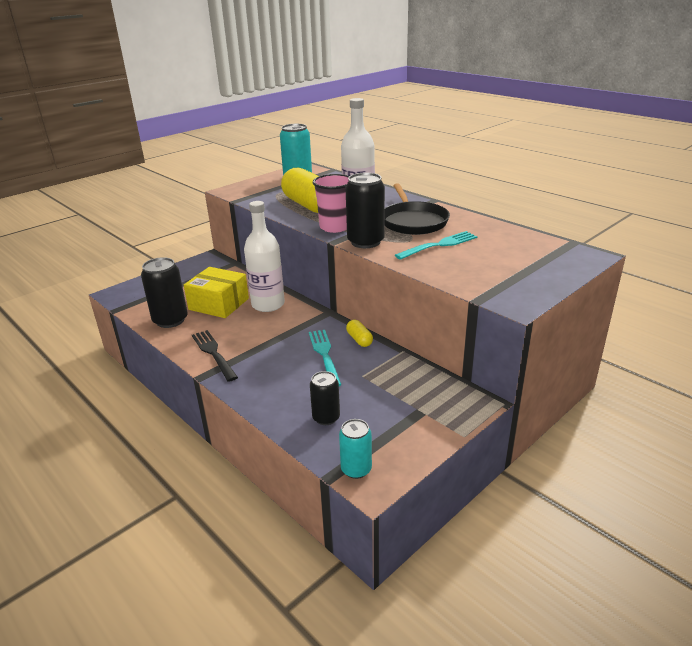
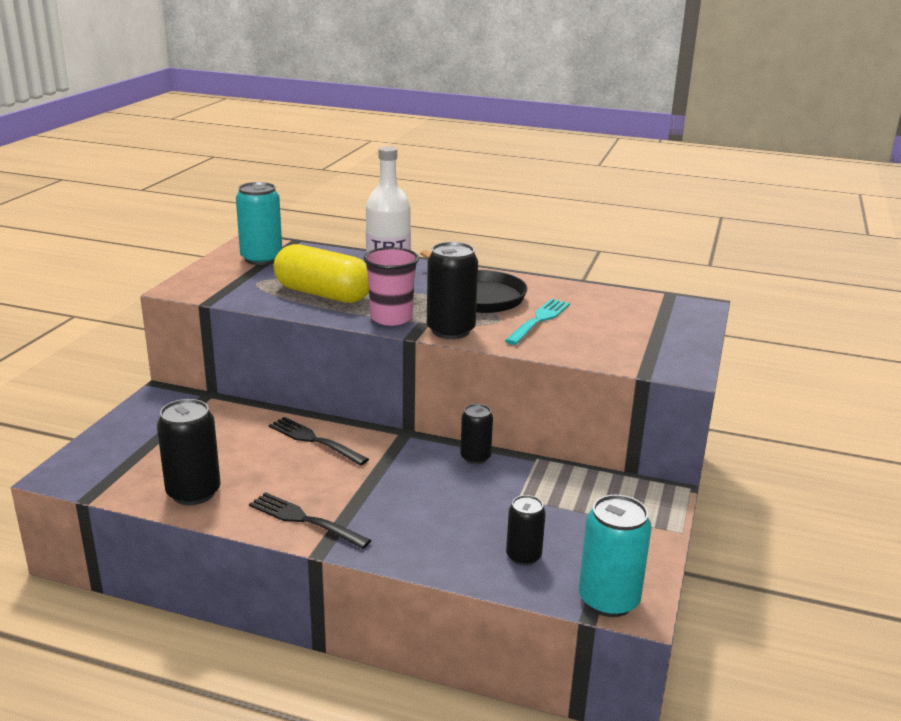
camera: 30 degrees left, 5 degrees down
yellow box [184,267,249,318] -> none
white bottle [244,201,285,312] -> black fork [268,417,369,466]
turquoise fork [309,330,341,386] -> none
turquoise can [339,419,372,479] -> turquoise can [579,495,652,617], size x1.62
yellow capsule [346,320,373,347] -> black can [460,404,493,464]

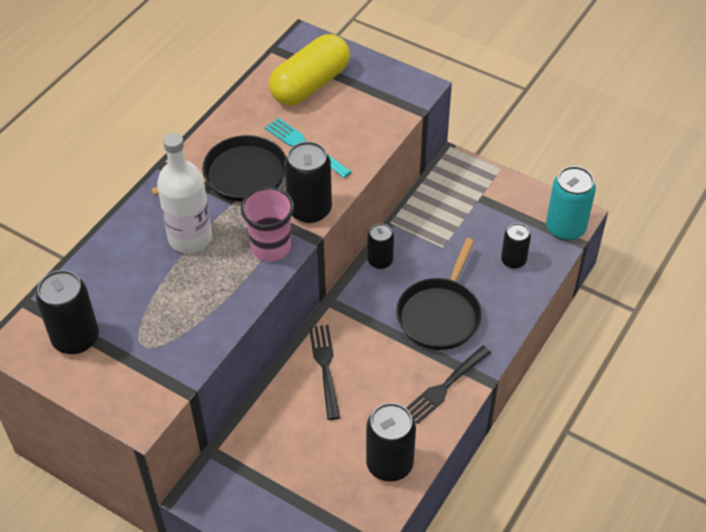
camera: 75 degrees left, 25 degrees up
turquoise can [236,182,282,265] -> black can [36,270,99,354]
black fork [268,417,369,466] -> black fork turned 120 degrees clockwise [309,325,340,420]
yellow capsule [274,244,369,303] -> yellow capsule moved to [269,34,350,105]
none -> black pan [396,238,482,350]

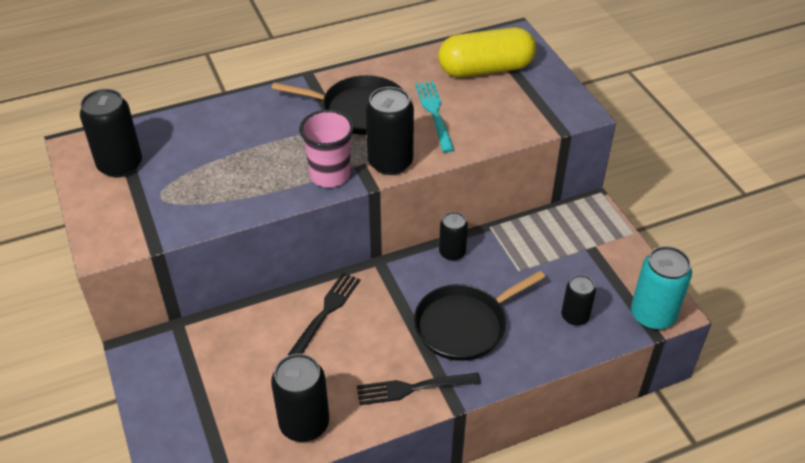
camera: 35 degrees right, 5 degrees down
white bottle [157,133,212,253] -> none

